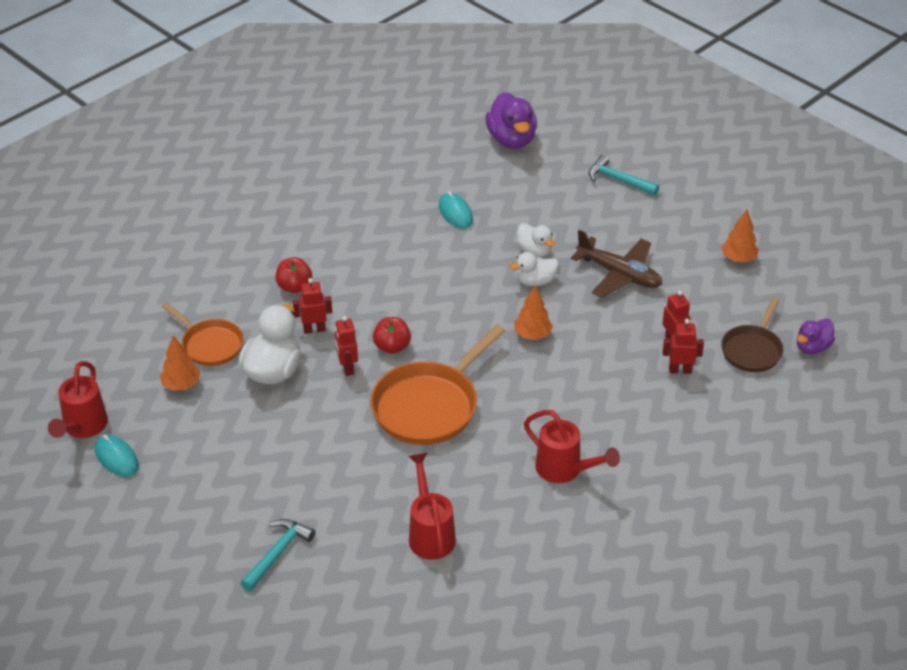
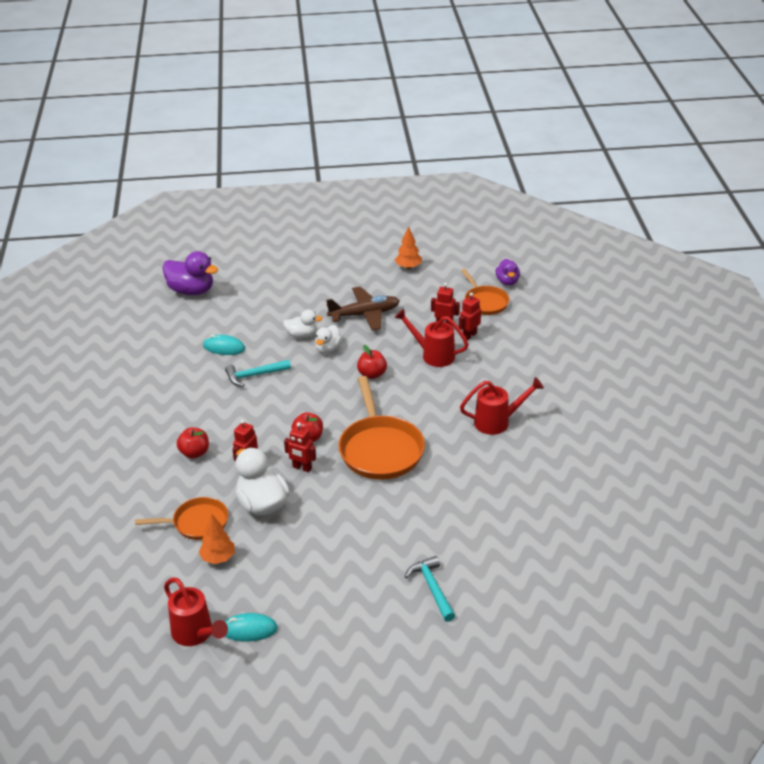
camera: 50 degrees left, 5 degrees down
red watering can [409,453,456,560] -> red watering can moved to [394,309,469,367]
orange tree [514,285,553,340] -> red apple [357,345,387,379]
turquoise hammer [588,155,659,195] -> turquoise hammer moved to [225,360,291,387]
brown pan [721,298,784,372] -> orange pan [461,269,509,315]

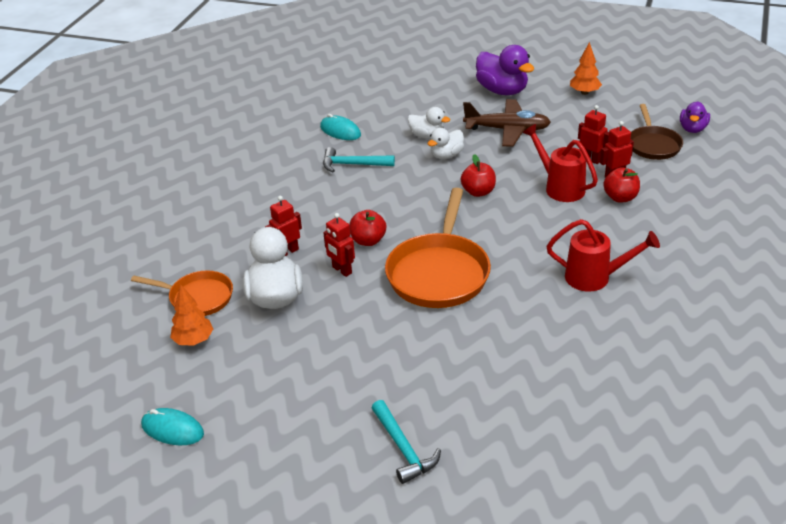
camera: 25 degrees right, 0 degrees up
purple duck [162,251,218,295] -> purple duck moved to [476,45,534,95]
red watering can [164,577,228,646] -> none
red apple [177,428,209,459] -> red apple moved to [603,167,640,203]
turquoise hammer [405,556,455,622] -> turquoise hammer turned 150 degrees clockwise [372,400,441,484]
orange pan [461,269,509,315] -> brown pan [631,104,683,160]

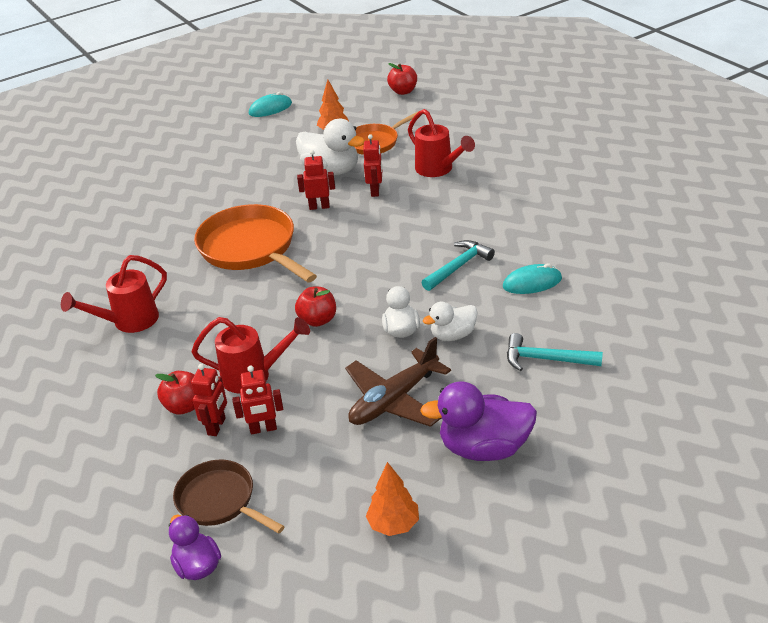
camera: 130 degrees right, 0 degrees up
red apple [349,210,386,246] -> red apple moved to [387,63,417,95]
turquoise hammer [372,400,441,484] -> turquoise hammer moved to [507,333,603,371]
none -> red watering can [408,109,475,177]

